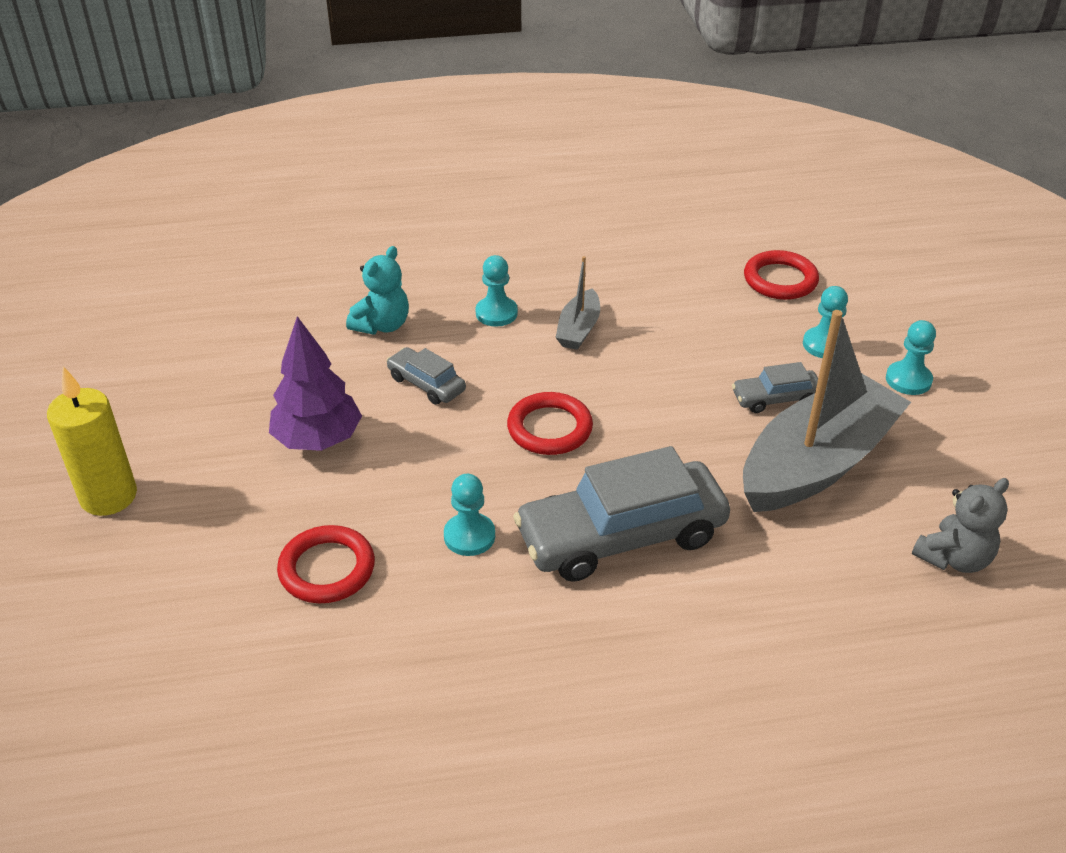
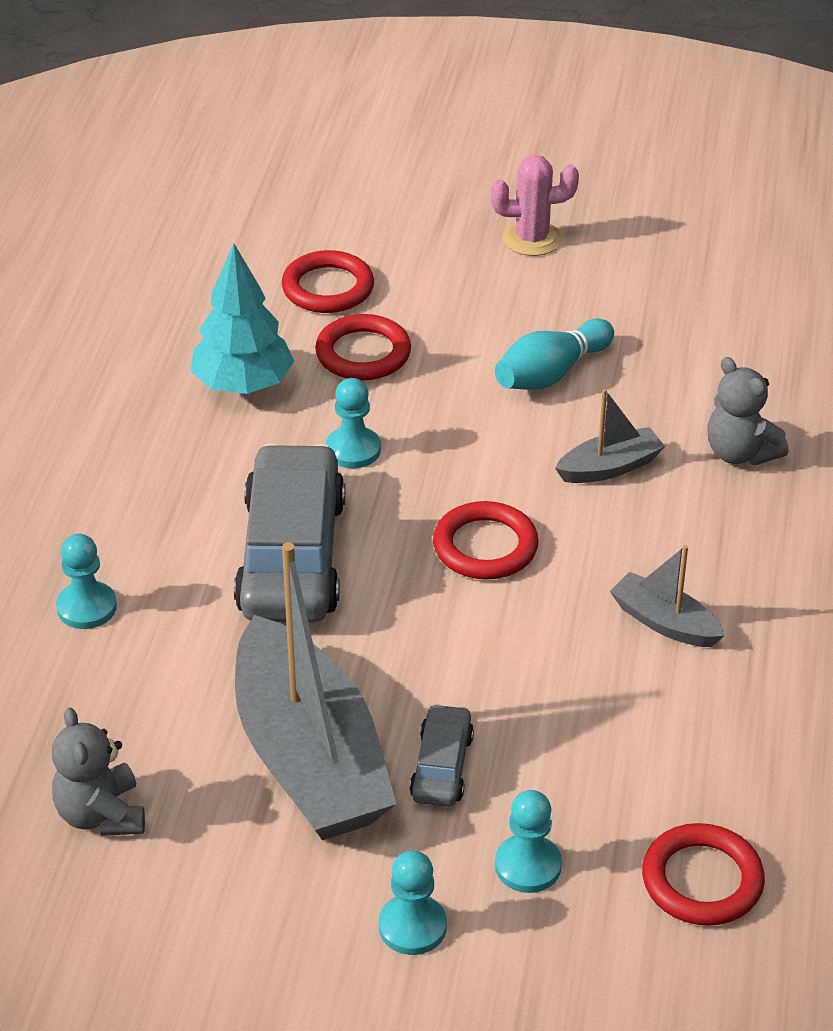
camera: 110 degrees right, 0 degrees up
yellow candle [47,366,137,516] -> pink cactus [491,155,579,256]
purple tree [269,316,362,451] -> turquoise bowling pin [495,318,614,390]
turquoise teddy bear [346,246,409,335] -> grey teddy bear [707,357,789,465]
grey car [386,347,466,405] -> grey boat [555,389,665,483]
turquoise pawn [475,255,518,327] -> turquoise pawn moved to [56,534,117,629]
none -> turquoise tree [191,243,294,394]
none -> red ring [282,250,374,313]

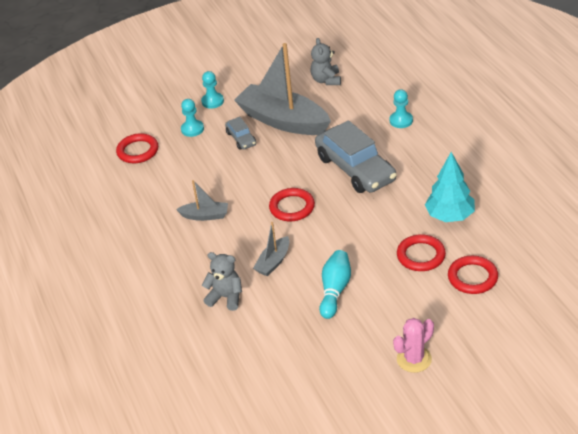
camera: 150 degrees right, 0 degrees up
grey teddy bear [52,707,145,836] -> grey teddy bear turned 135 degrees counterclockwise [311,38,341,85]
turquoise pawn [326,378,381,468] -> none

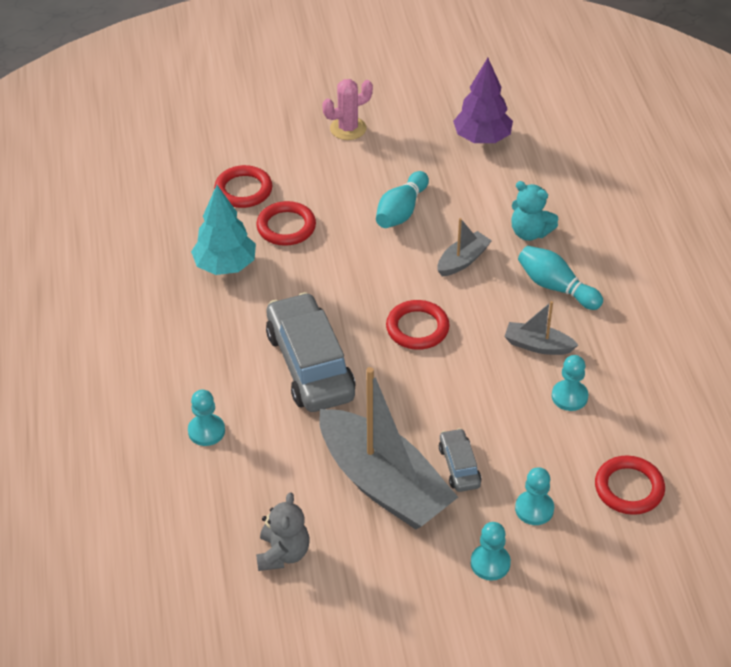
camera: 170 degrees left, 5 degrees up
grey teddy bear [202,252,242,311] -> turquoise teddy bear [511,181,559,241]
none -> purple tree [453,58,513,143]
none -> turquoise bowling pin [518,246,603,310]
none -> turquoise pawn [552,355,588,411]

